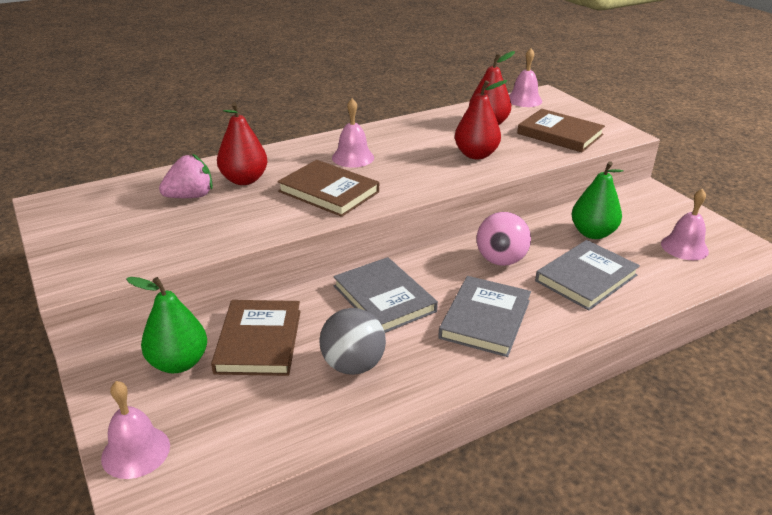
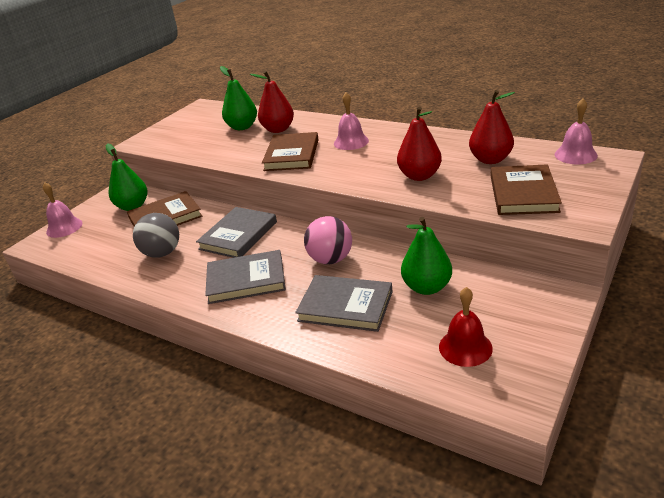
camera: 65 degrees right, 0 degrees up
pink strawberry [159,154,213,198] -> green pear [220,66,257,130]
pink bell [661,188,709,260] -> red bell [439,287,493,367]

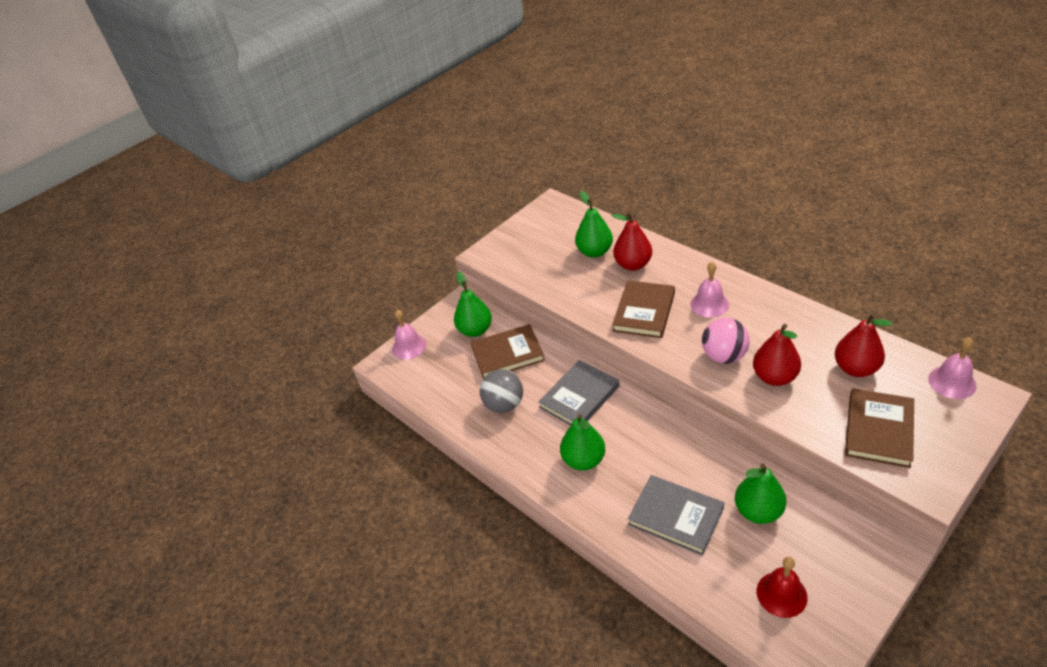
camera: 15 degrees right, 10 degrees up
grey book [205,250,286,304] -> green pear [560,414,605,471]
pink ball [304,216,352,264] -> pink ball moved to [702,318,750,364]

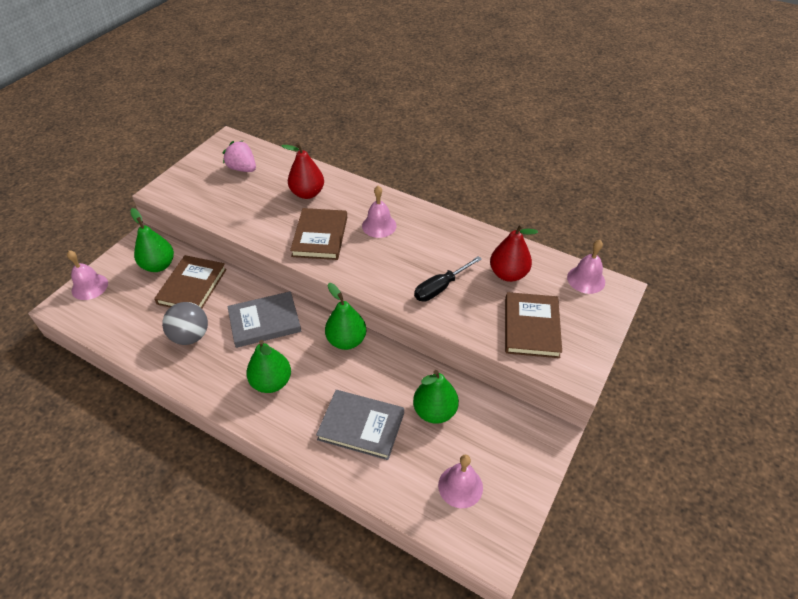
camera: 20 degrees left, 5 degrees up
brown book [471,324,545,379] -> brown book turned 45 degrees counterclockwise [154,255,227,308]
grey book [538,360,620,425] -> grey book turned 45 degrees clockwise [227,291,301,348]
green pear [575,191,613,258] -> green pear moved to [325,283,366,350]
pink ball [702,318,750,364] -> none
red pear [753,324,801,386] -> black screwdriver [414,256,482,302]
red bell [757,557,808,618] -> pink bell [438,455,483,508]
none -> pink strawberry [223,141,256,172]

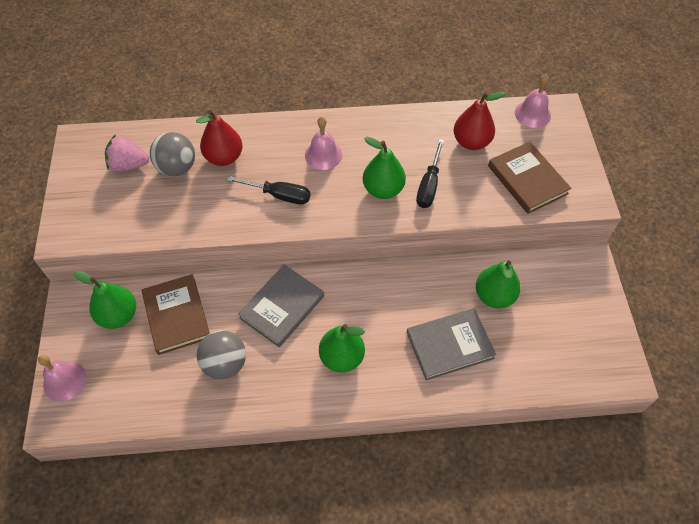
camera: 35 degrees left, 10 degrees up
brown book [290,208,347,260] -> black screwdriver [226,176,310,204]
green pear [325,283,366,350] -> green pear moved to [363,137,406,199]
pink bell [438,455,483,508] -> none
none -> grey ball [150,132,195,176]

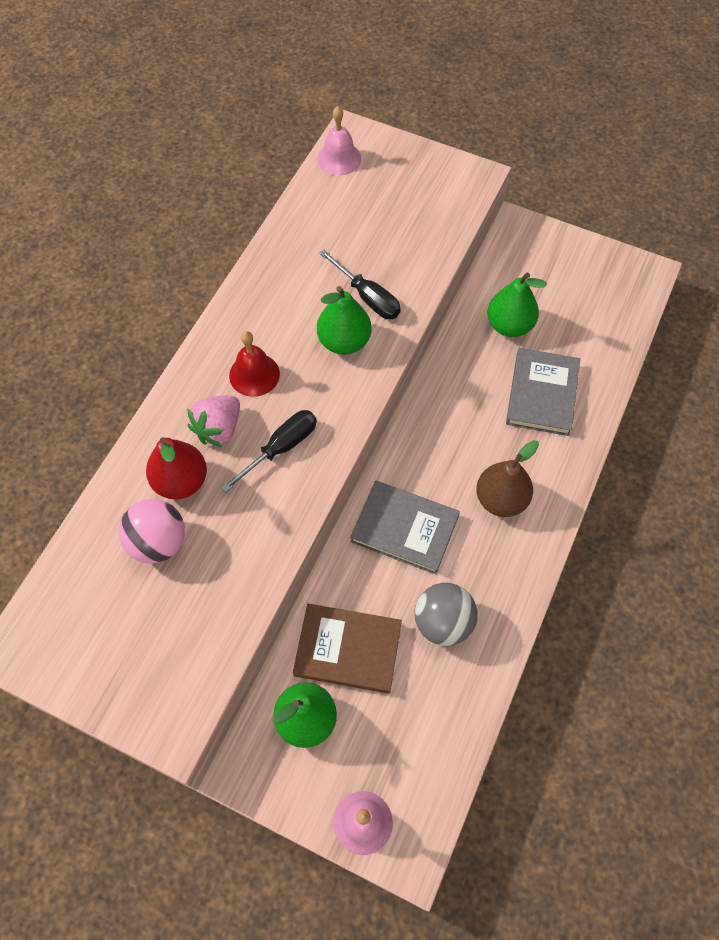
camera: 60 degrees left, 5 degrees up
pink strawberry [105,134,149,172] -> pink strawberry moved to [187,395,240,447]
grey ball [150,132,195,176] -> pink ball [119,499,185,564]
grey book [238,265,324,347] -> grey book turned 45 degrees counterclockwise [350,480,460,575]
pink bell [305,117,342,170] -> red bell [229,331,280,397]
green pear [319,324,365,373] -> brown pear [476,440,539,517]
red pear [454,92,505,150] -> none
brown book [488,142,571,214] -> none

